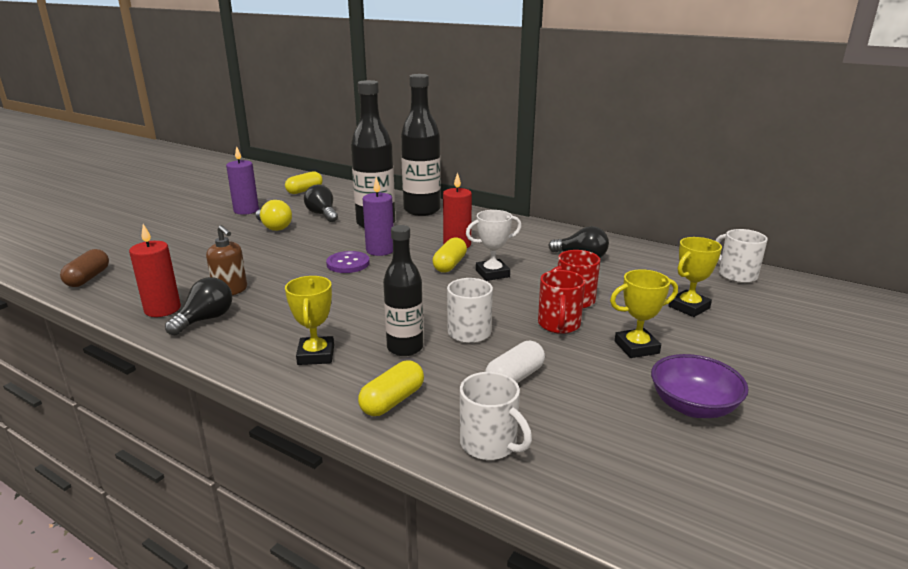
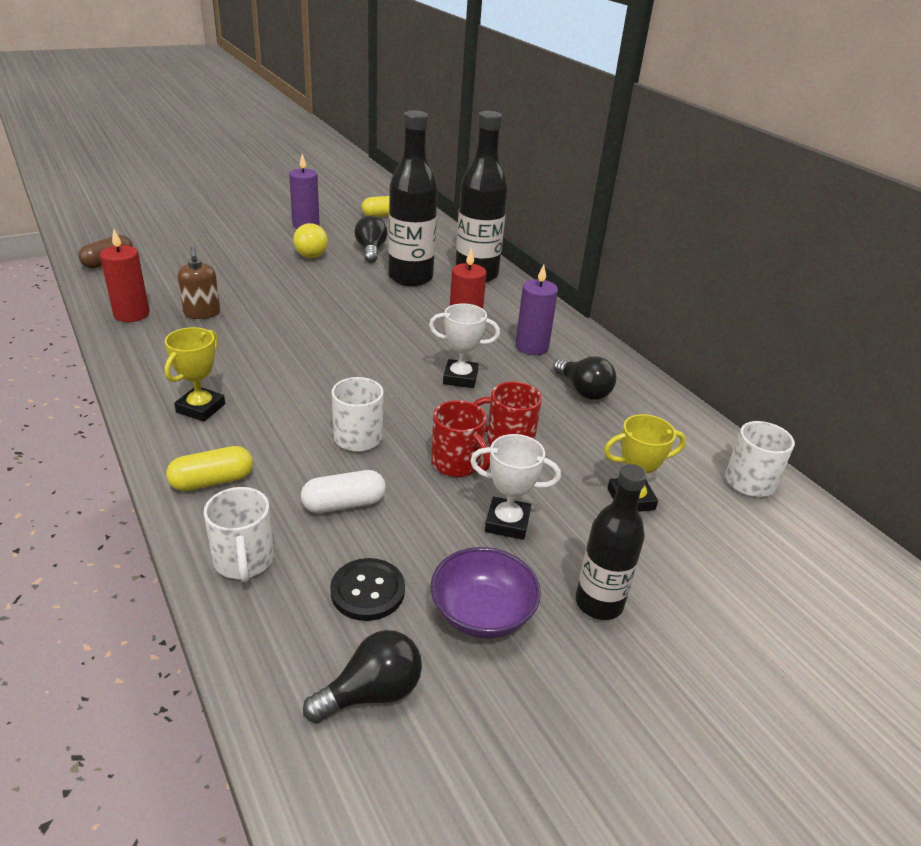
camera: 25 degrees right, 10 degrees up
black light bulb [165,277,232,335] -> black light bulb moved to [303,630,422,723]
purple button [326,251,370,273] -> none
purple candle [363,177,393,256] -> purple candle moved to [515,264,558,355]
black bottle [383,225,423,356] -> black bottle moved to [576,464,647,620]
yellow capsule [432,237,467,272] -> none
red mug [538,270,586,334] -> red mug turned 75 degrees counterclockwise [431,400,490,477]
yellow trophy [610,269,678,358] -> white trophy [470,434,561,540]
none -> black button [330,558,405,621]

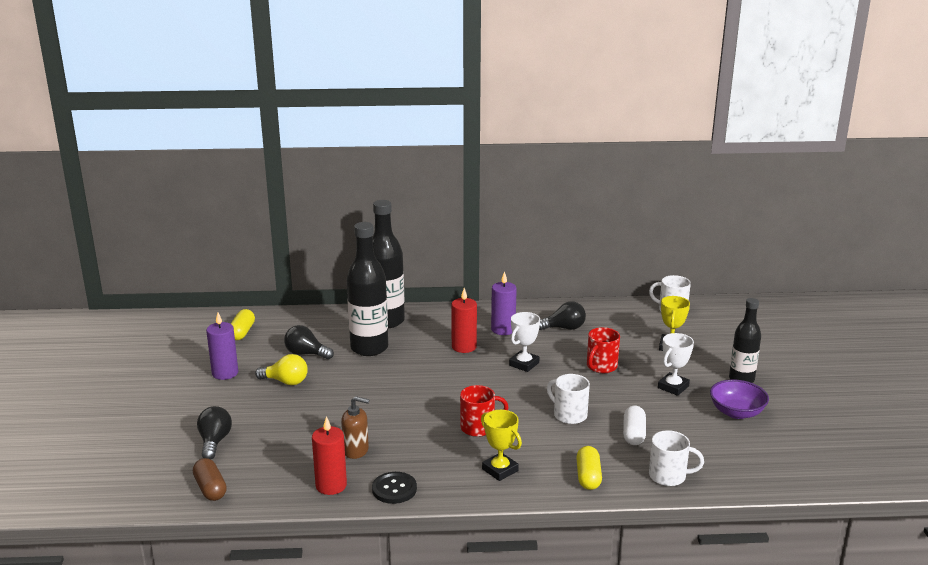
camera: 60 degrees left, 10 degrees down
black light bulb [303,630,422,723] -> black light bulb moved to [197,406,232,459]
black button [330,558,405,621] -> black button moved to [372,472,417,504]
red mug [431,400,490,477] -> red mug moved to [460,385,509,437]

